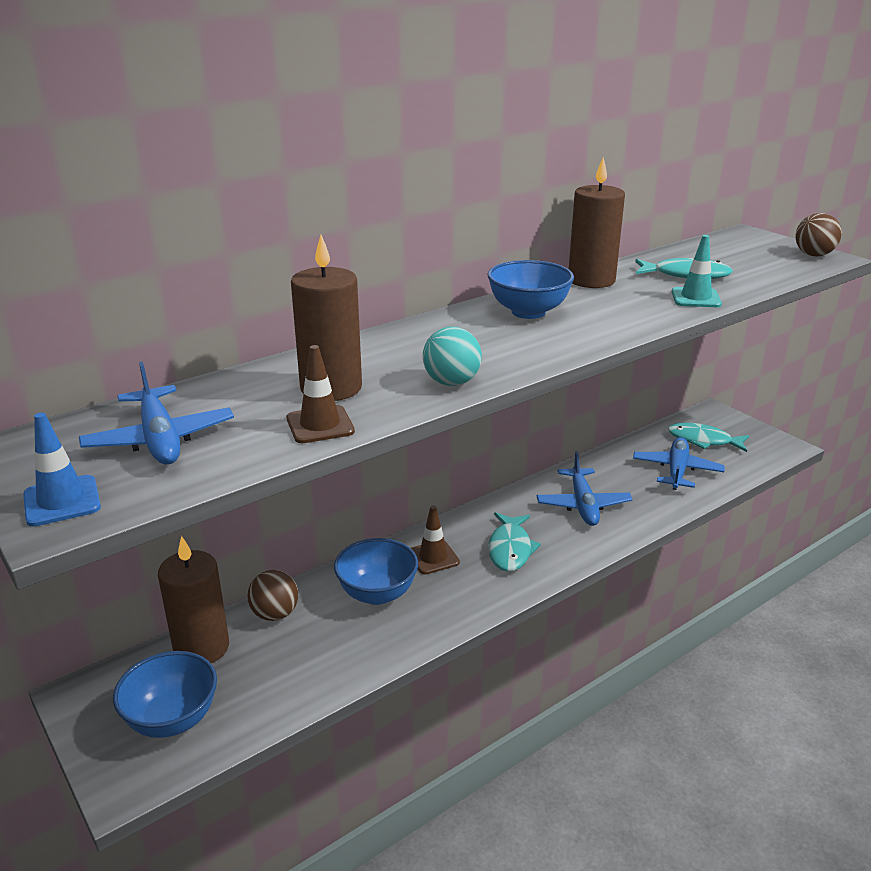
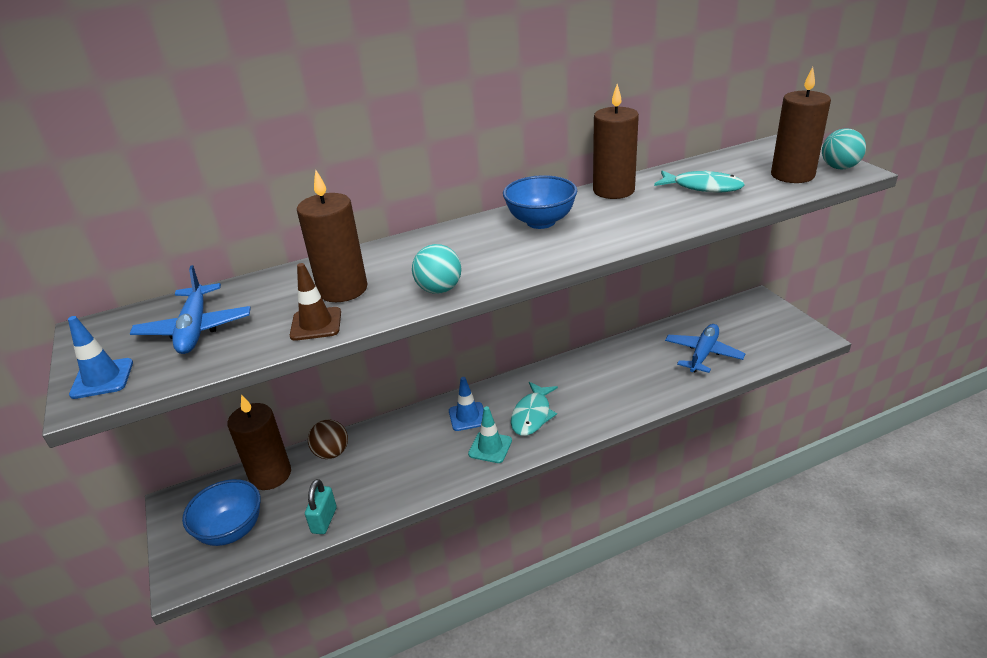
camera: 15 degrees right, 5 degrees up
blue bowl [334,538,418,605] -> none
brown traffic cone [411,505,460,575] -> blue traffic cone [449,377,484,431]
blue plane [537,451,633,526] -> none
turquoise fish [668,423,749,452] -> none
turquoise traffic cone [672,235,722,307] -> turquoise traffic cone moved to [468,406,512,463]
brown ball [795,213,842,256] -> turquoise ball [822,128,866,169]
none -> turquoise padlock [305,479,337,534]
none -> brown candle [771,67,831,183]

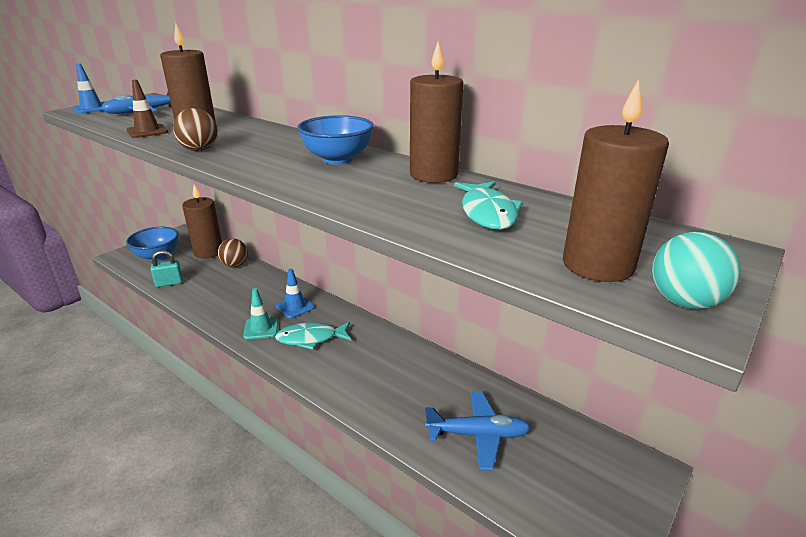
camera: 60 degrees right, 5 degrees down
turquoise ball [412,244,461,294] -> brown ball [173,108,218,151]

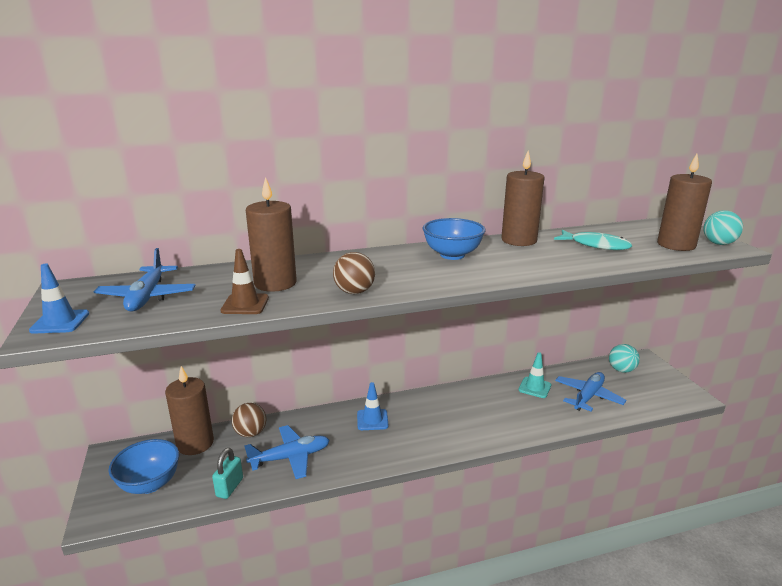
camera: 55 degrees left, 5 degrees down
turquoise traffic cone [243,288,278,339] -> turquoise traffic cone moved to [519,352,551,398]
turquoise fish [275,322,352,350] -> none
none -> blue plane [244,425,330,479]
none -> turquoise ball [609,344,640,373]

